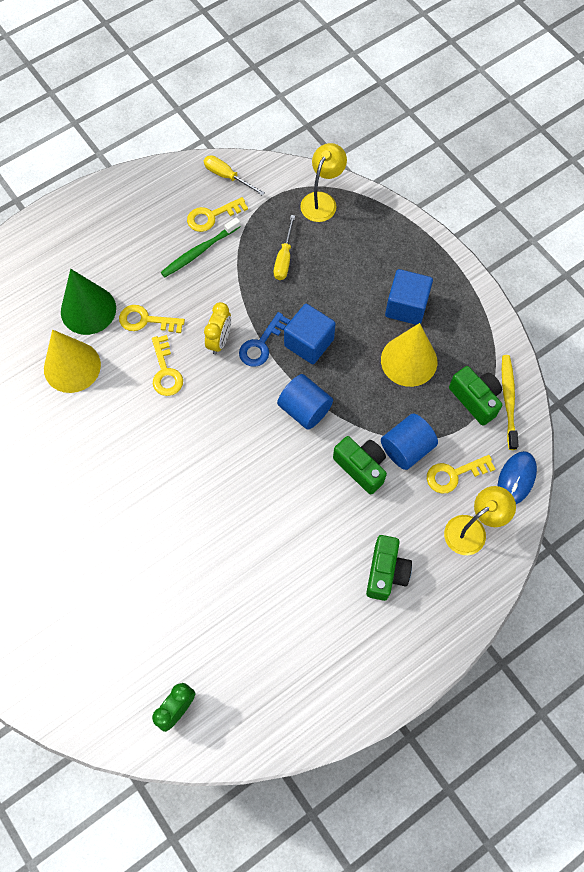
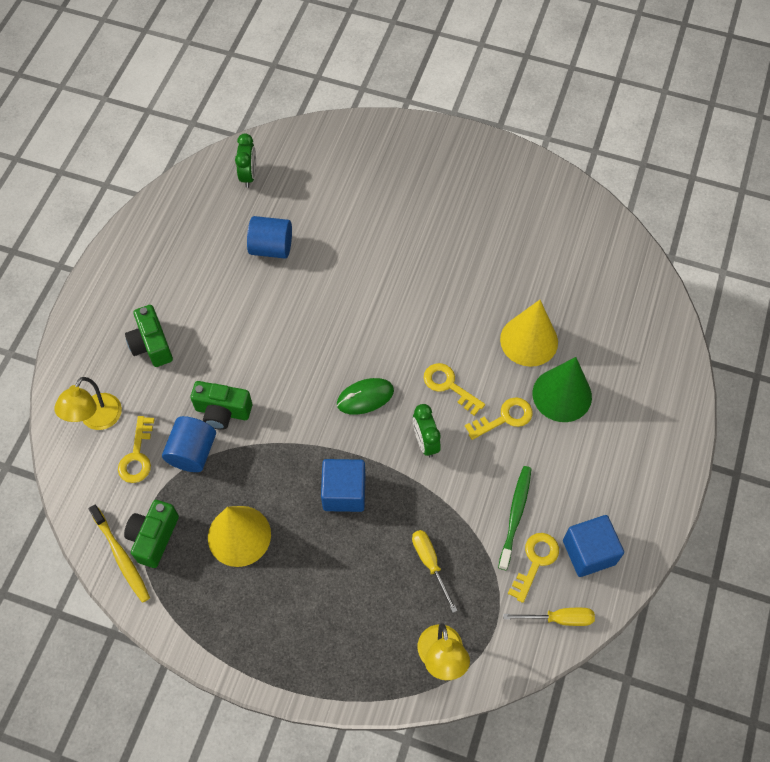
camera: 145 degrees right, 5 degrees down
yellow clock [204,302,231,354] -> green clock [413,404,441,458]
blue key [239,312,290,366] -> none
blue cylinder [277,374,333,430] -> blue cylinder moved to [247,216,292,259]
blue cube [385,269,433,325] -> blue cube moved to [563,515,624,577]
yellow key [427,455,495,494] -> yellow key turned 150 degrees clockwise [118,416,155,483]
green camera [449,366,502,426] -> green camera turned 90 degrees clockwise [124,500,179,568]
blue mouse [498,451,537,504] -> none
none -> green mouse [337,378,394,415]

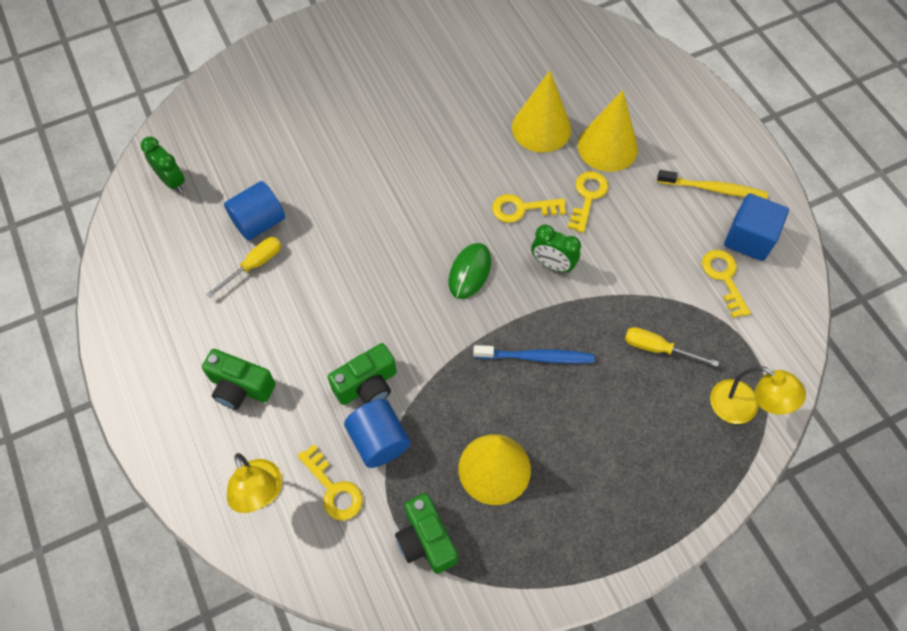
camera: 45 degrees left, 0 degrees up
yellow toothbrush [89,505,150,603] -> yellow toothbrush moved to [657,170,768,199]
blue cube [321,459,366,512] -> blue toothbrush [473,345,595,364]
green toothbrush [498,466,532,570] -> none
yellow screwdriver [503,608,595,626] -> yellow screwdriver moved to [206,237,281,298]
green cone [533,357,592,422] -> yellow cone [578,90,638,172]

